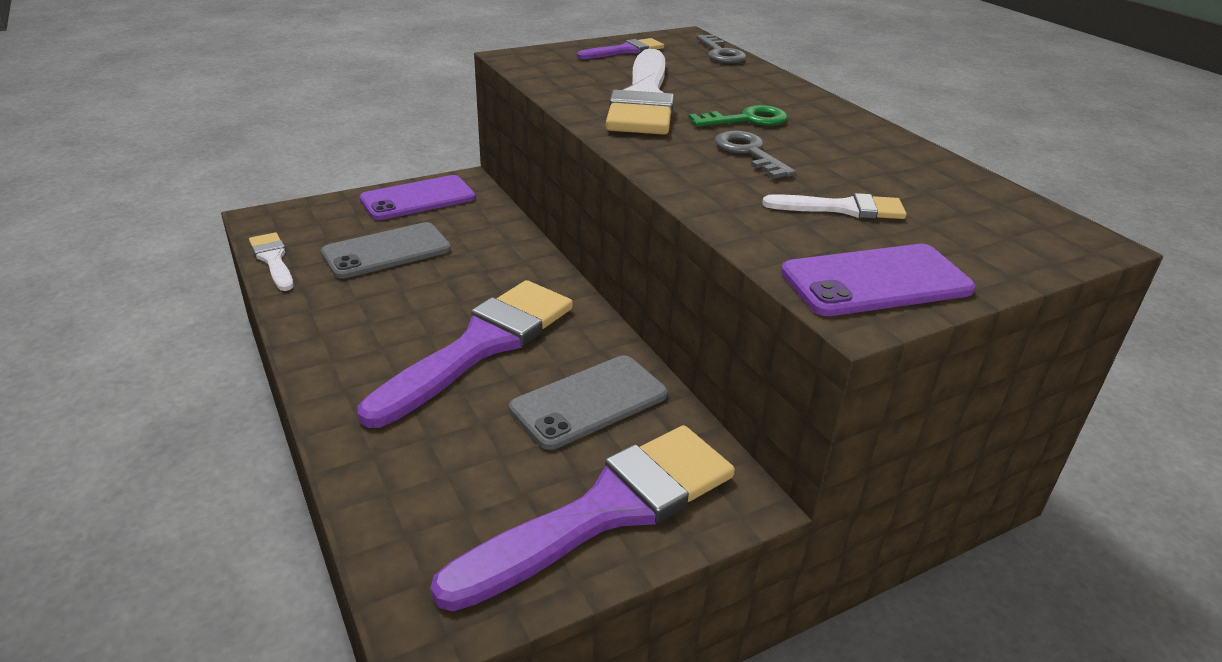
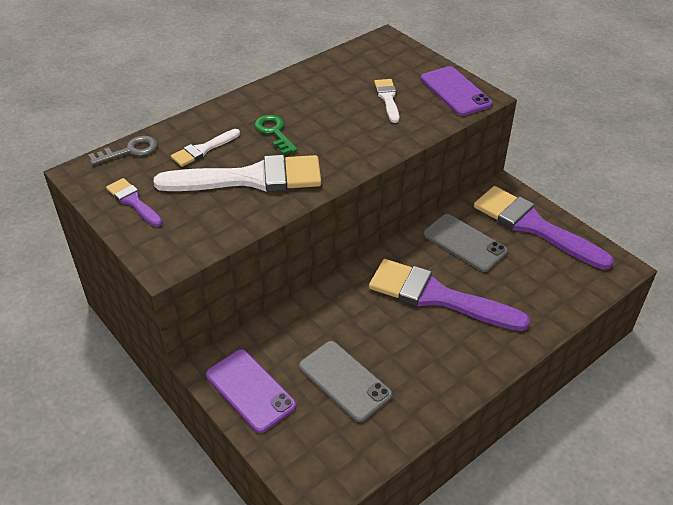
camera: 100 degrees left, 10 degrees up
white brush [249,232,293,291] -> white brush moved to [171,129,240,167]
grey key [715,130,796,179] -> none

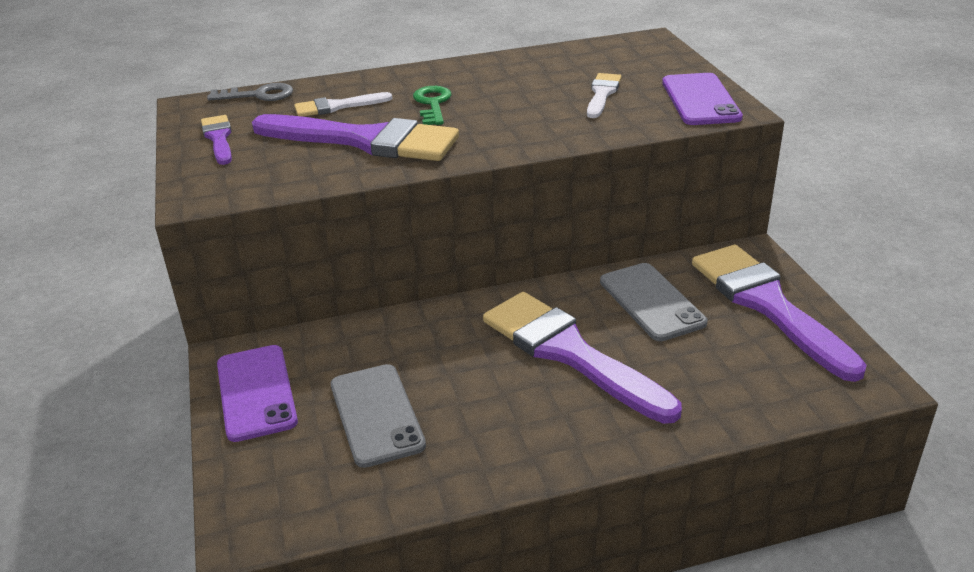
camera: 25 degrees right, 10 degrees down
white brush [153,155,321,192] -> purple brush [252,114,459,161]

